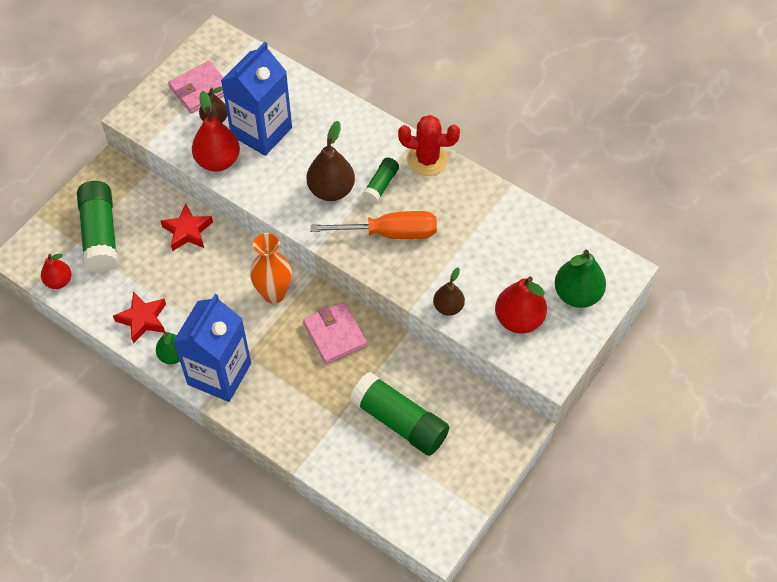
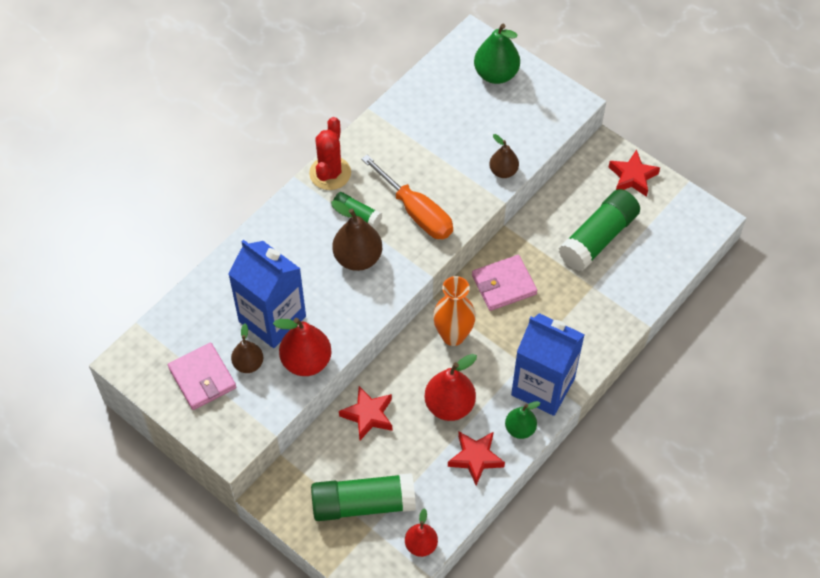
camera: 85 degrees left, 0 degrees up
orange screwdriver [310,211,437,239] -> orange screwdriver turned 135 degrees clockwise [361,155,453,239]
red pear [495,276,547,333] -> red pear moved to [424,354,477,421]
none -> red star [609,149,660,197]

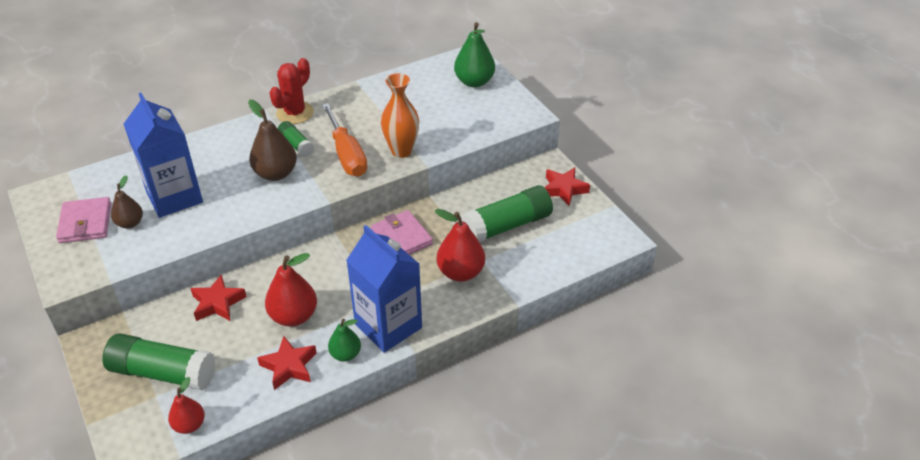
camera: 20 degrees right, 15 degrees down
red pear [273,318,331,376] -> red pear moved to [434,209,485,282]
orange vase [433,276,476,346] -> orange vase moved to [381,73,419,158]
pink wallet [472,255,537,311] -> pink wallet turned 60 degrees clockwise [371,210,433,255]
brown pear [489,134,519,178] -> none

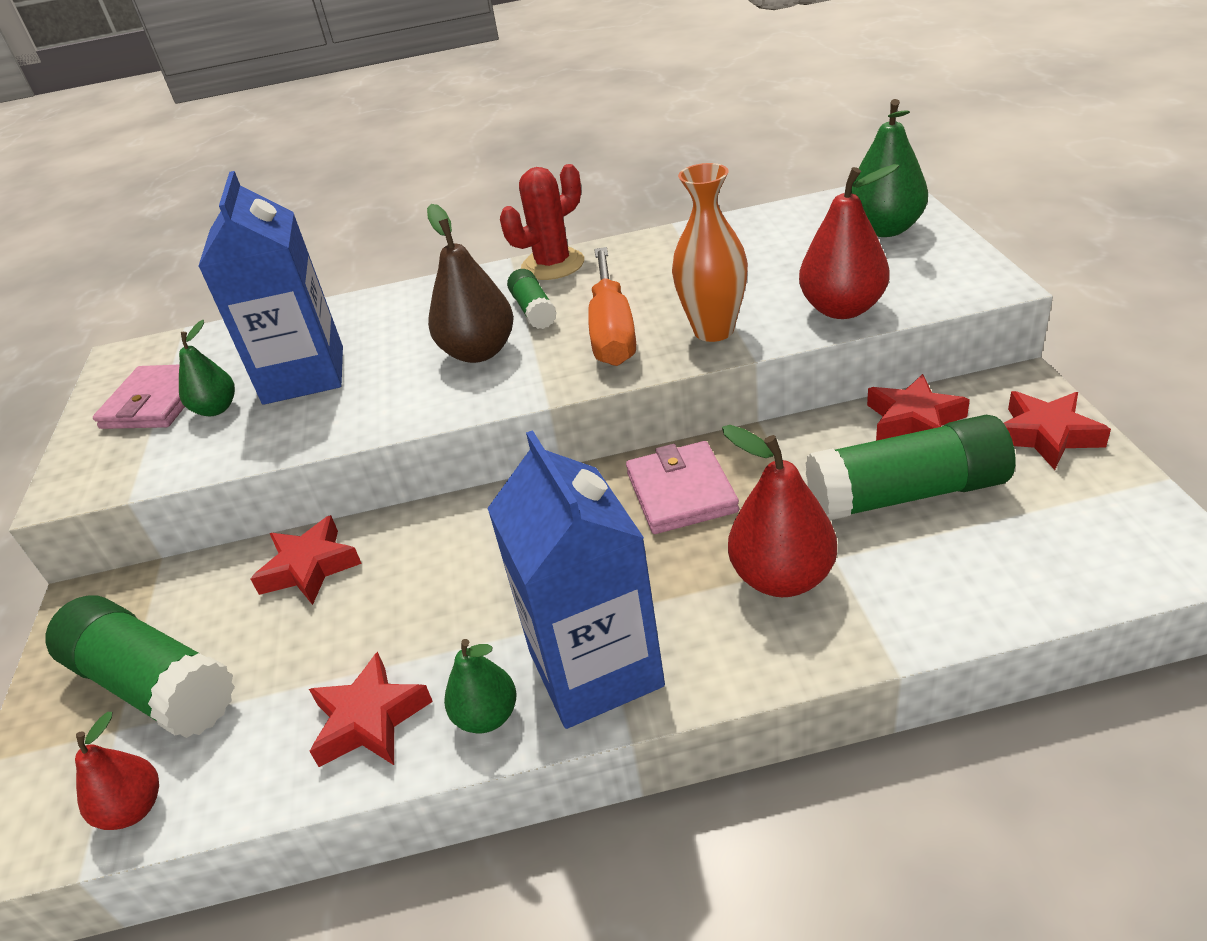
camera: 25 degrees right, 5 degrees down
brown pear [111,175,143,229] -> green pear [179,320,235,416]
red pear [265,253,317,327] -> red pear moved to [799,164,899,319]
none -> red star [867,374,970,441]

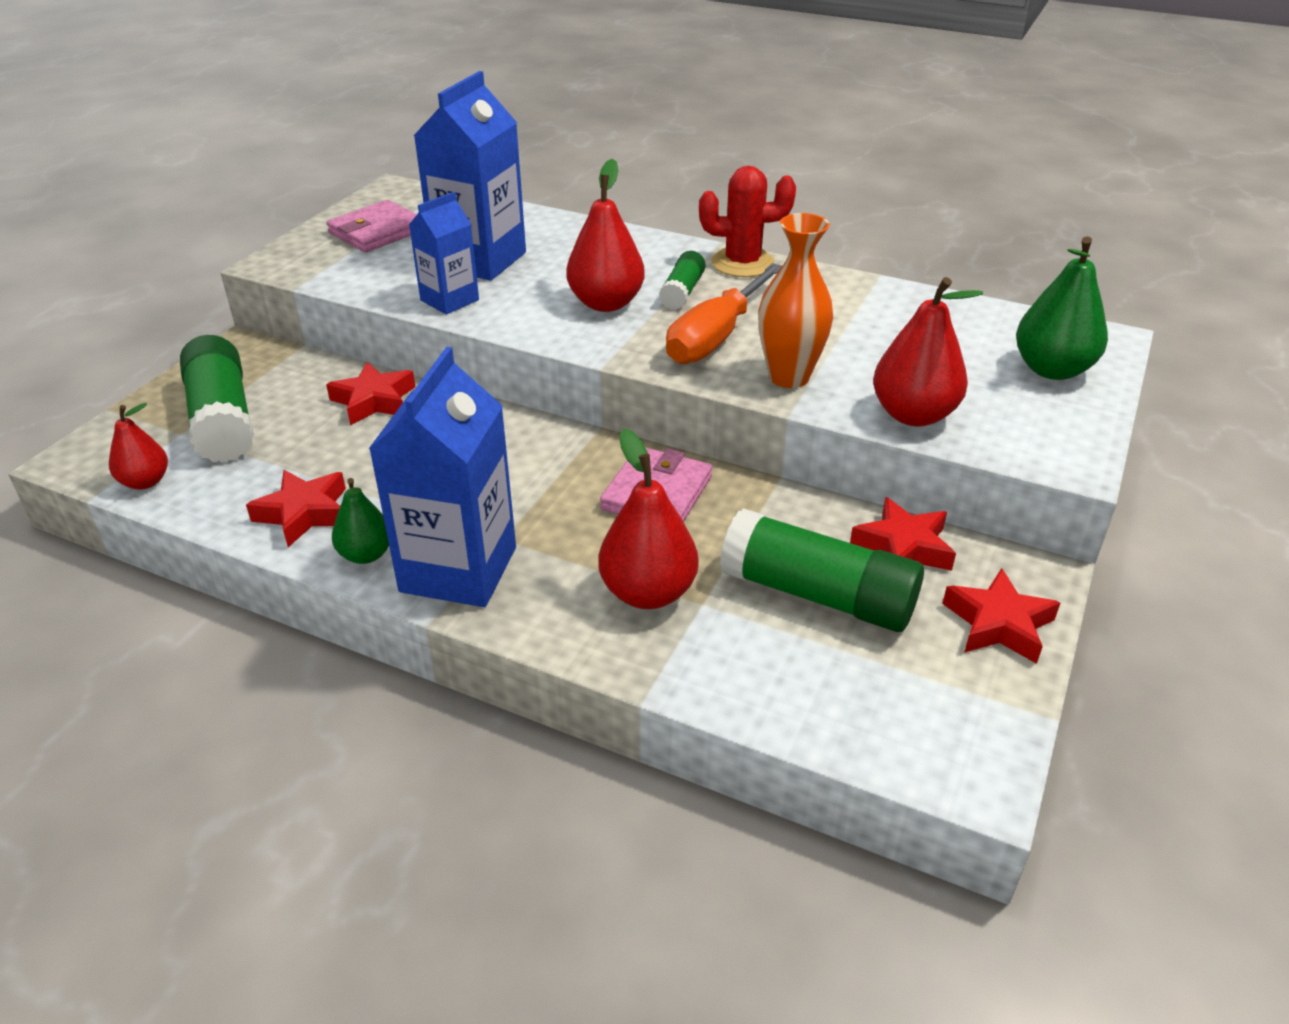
camera: 30 degrees right, 0 degrees up
green pear [179,320,235,416] -> none
brown pear [427,204,514,363] -> red pear [566,159,645,312]
none -> blue carton [409,192,479,314]

